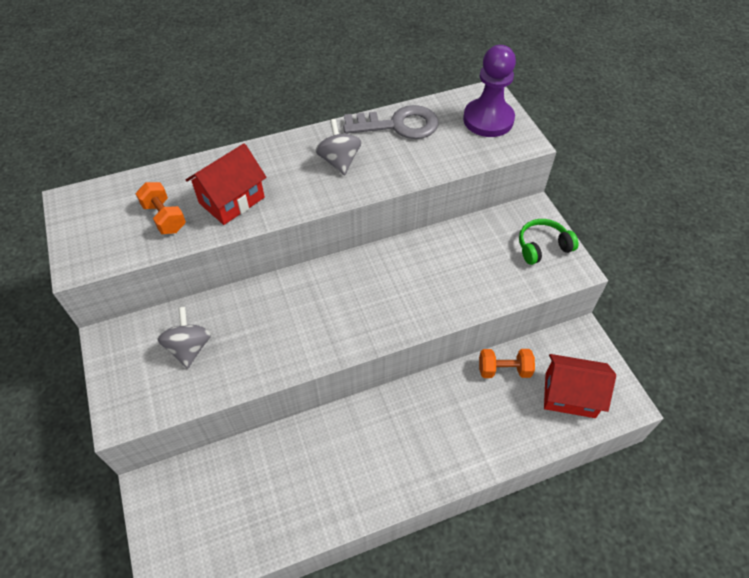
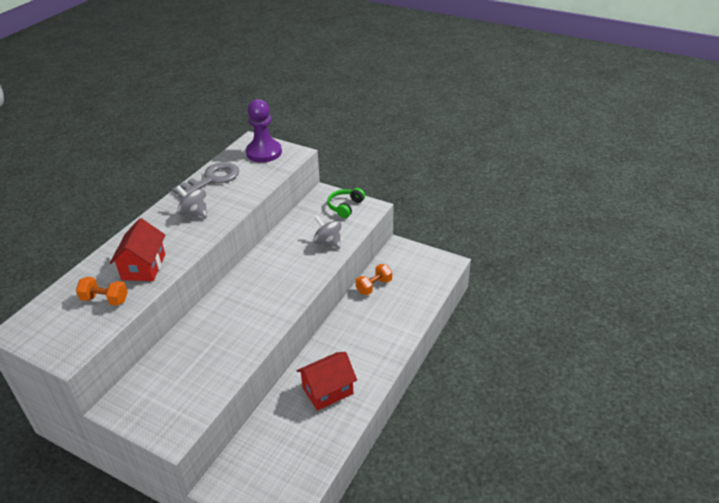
camera: 40 degrees left, 15 degrees down
grey spinning top [157,307,211,369] -> grey spinning top moved to [313,215,341,249]
red house [544,354,616,418] -> red house moved to [297,352,357,411]

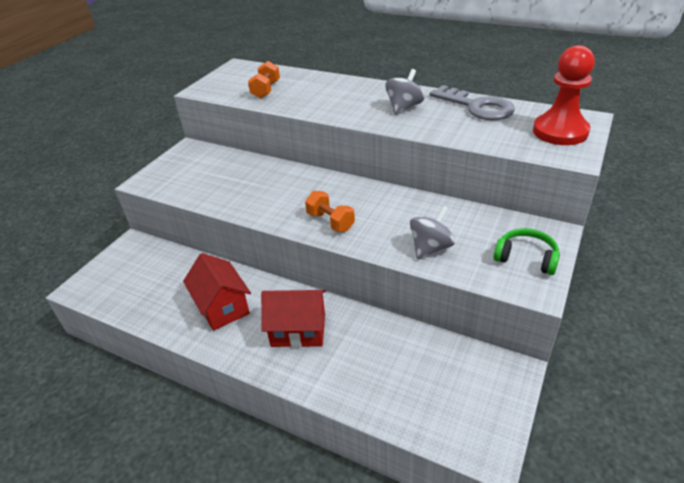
camera: 90 degrees right, 0 degrees up
red house [110,218,165,281] -> red house moved to [261,290,326,348]
purple pawn [246,99,282,163] -> red pawn [533,45,595,145]
orange dumbbell [356,264,392,295] -> orange dumbbell moved to [305,191,355,232]

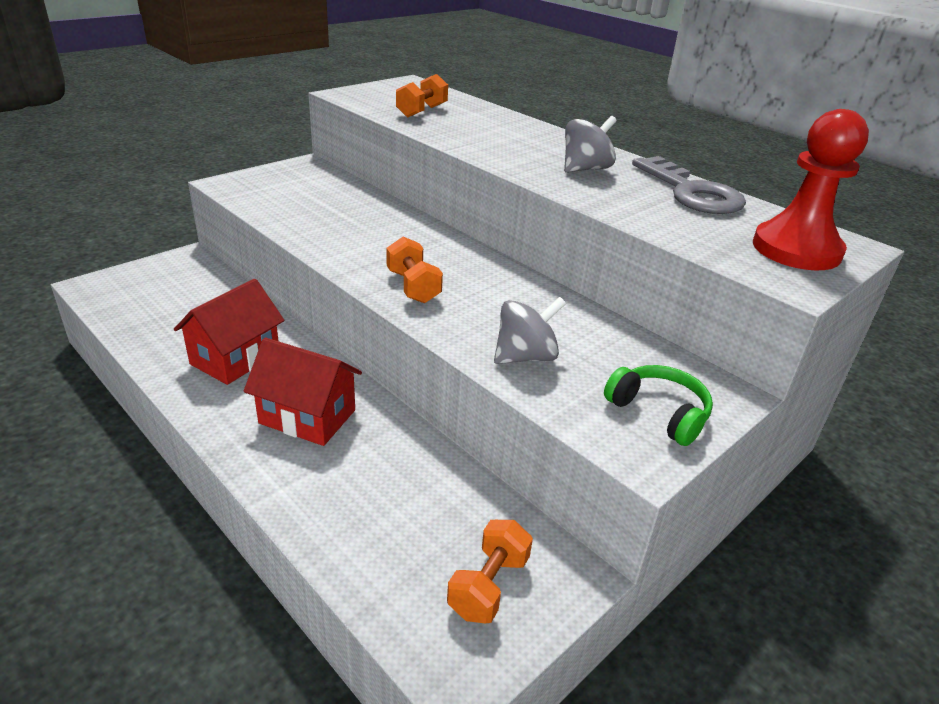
camera: 15 degrees right, 5 degrees down
red house [183,253,251,331] -> red house turned 45 degrees clockwise [174,279,284,385]
none -> orange dumbbell [447,520,533,624]

